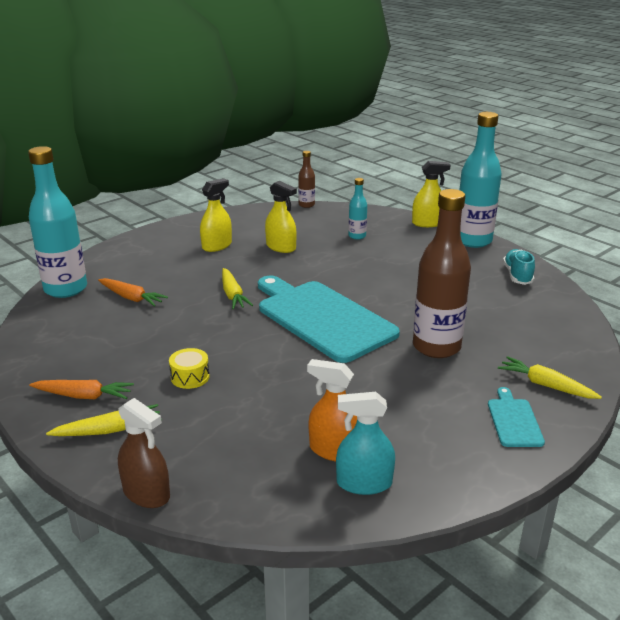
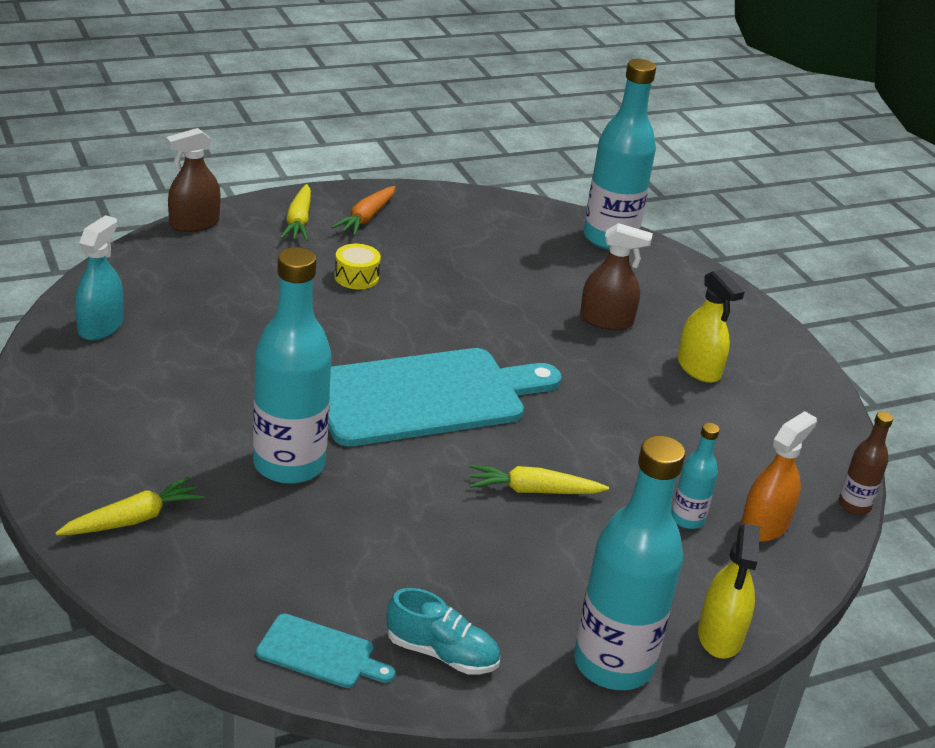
camera: 105 degrees right, 5 degrees up
orange carrot [98,278,168,307] -> none
yellow carrot [222,268,253,309] -> yellow carrot moved to [470,465,609,494]
yellow spray bottle [265,181,297,253] -> none
orange spray bottle [307,359,357,461] -> orange spray bottle moved to [741,411,817,542]
brown bottle [413,189,471,358] -> turquoise bottle [253,247,332,484]
turquoise cutting board [488,387,545,447] -> turquoise cutting board moved to [256,614,395,688]
none -> brown spray bottle [580,223,653,330]

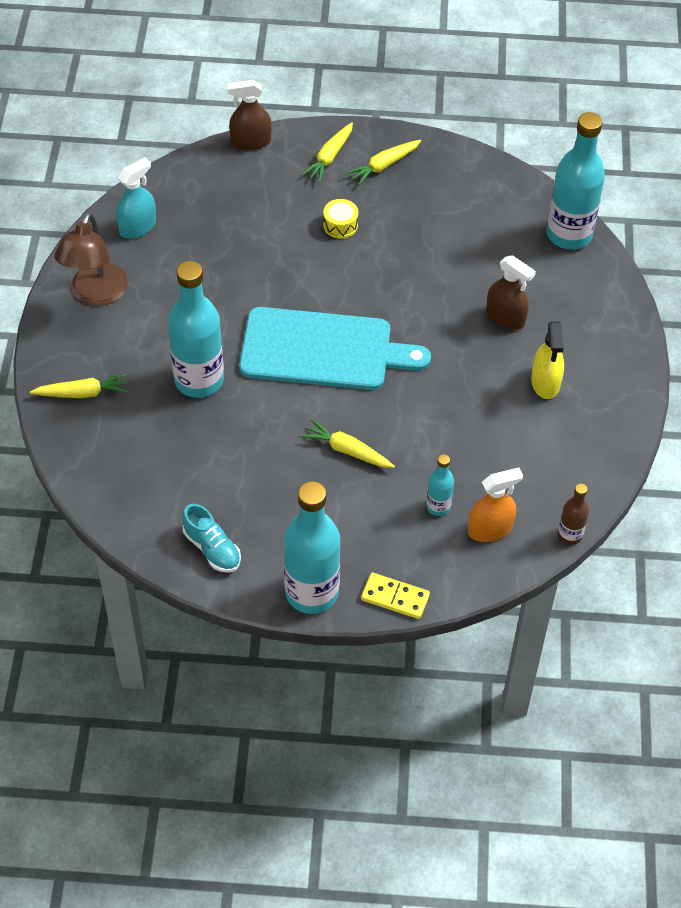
camera: 30 degrees right, 20 degrees up
turquoise cutting board [256,614,395,688] -> none
orange carrot [331,186,395,236] -> yellow carrot [346,140,421,185]
yellow spray bottle [698,523,760,659] -> yellow domino [361,573,430,619]
none -> brown lamp [55,213,128,306]

